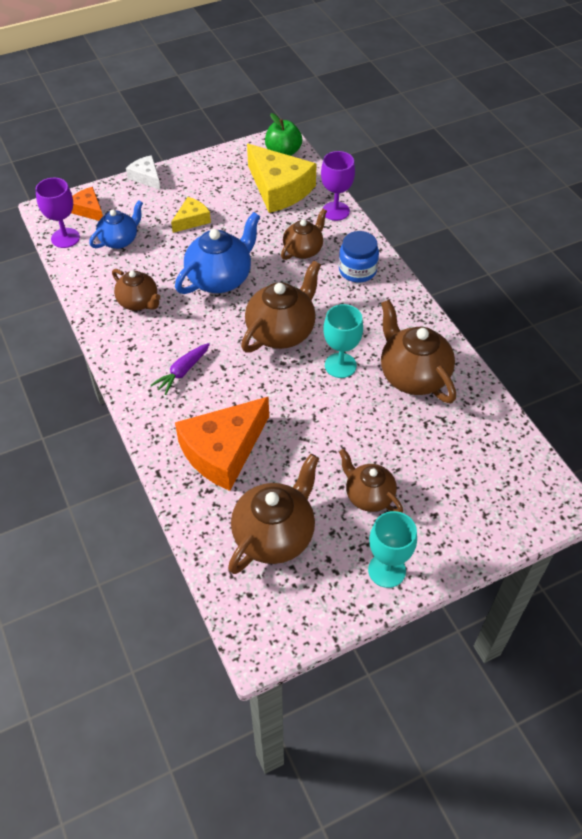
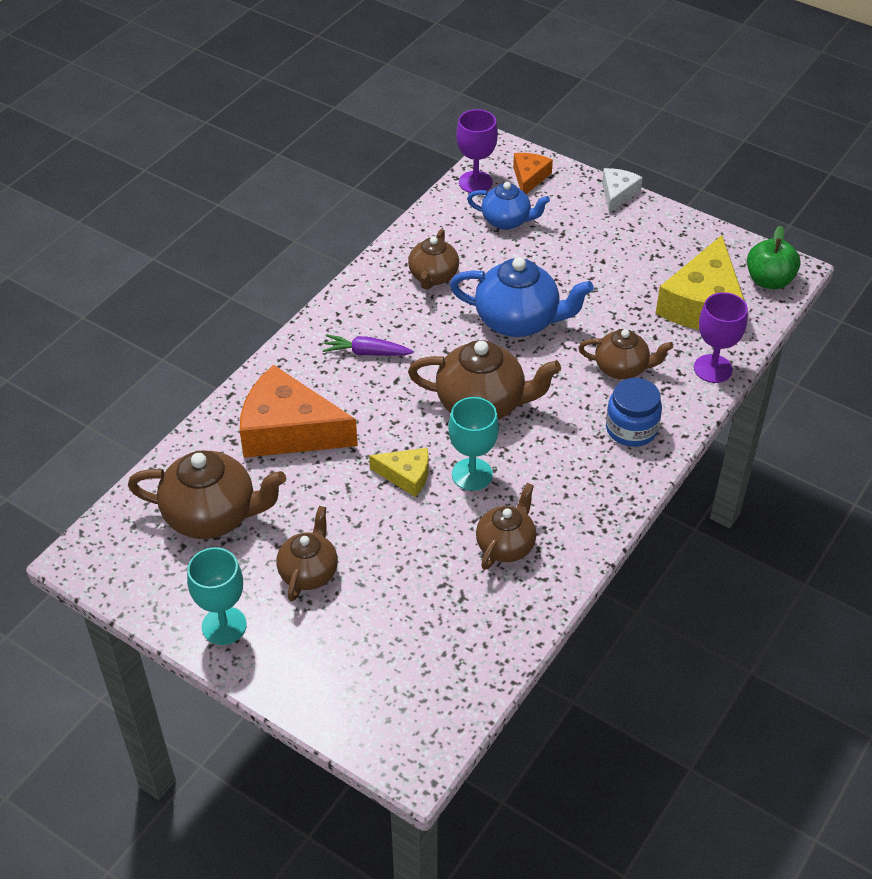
camera: 60 degrees right, 5 degrees down
yellow cheese [171,197,211,233] -> yellow cheese moved to [369,448,428,497]
brown teapot [381,300,456,403] -> brown teapot [476,483,536,570], size x0.63

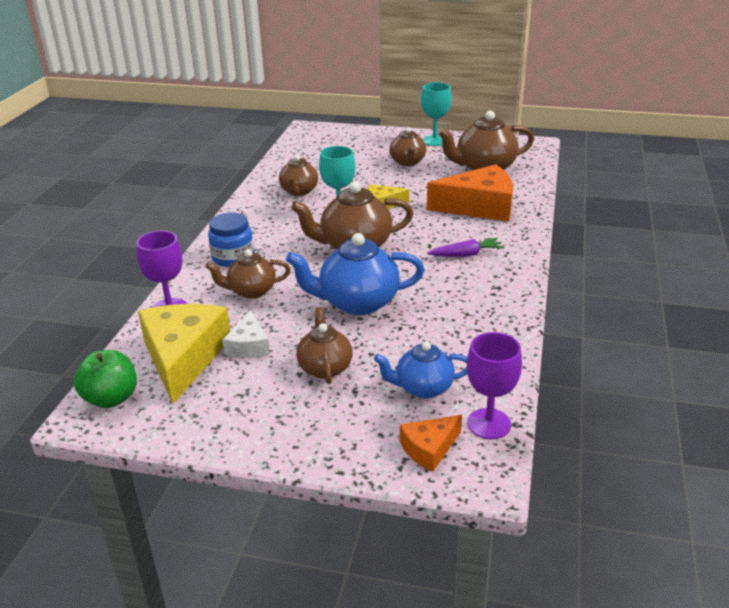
camera: 160 degrees right, 15 degrees down
brown teapot [408,229,459,289] -> brown teapot moved to [296,307,353,384]
orange cheese [513,153,553,194] -> orange cheese turned 60 degrees clockwise [400,415,462,472]
white cheese [602,168,643,214] -> white cheese moved to [222,310,270,358]

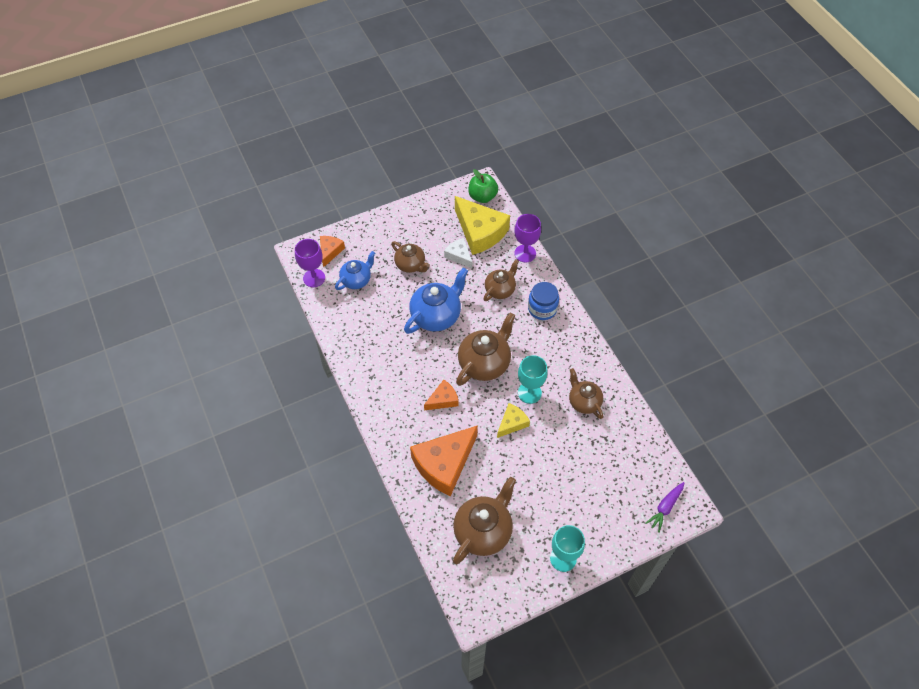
camera: 140 degrees right, 25 degrees up
brown teapot [390,127,426,166] -> none
purple carrot [427,238,505,257] -> purple carrot moved to [645,482,684,533]
none -> orange cheese [424,380,459,410]

